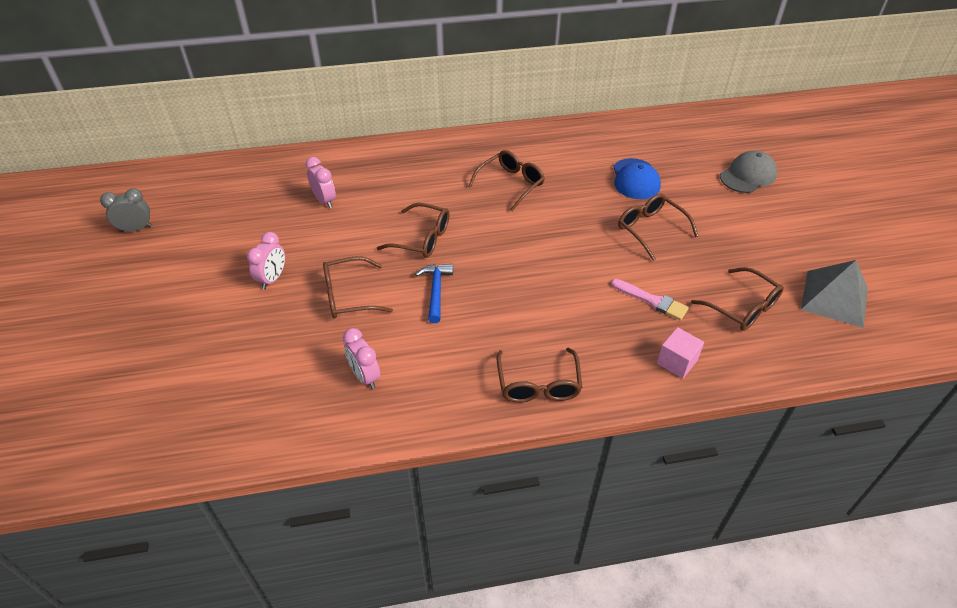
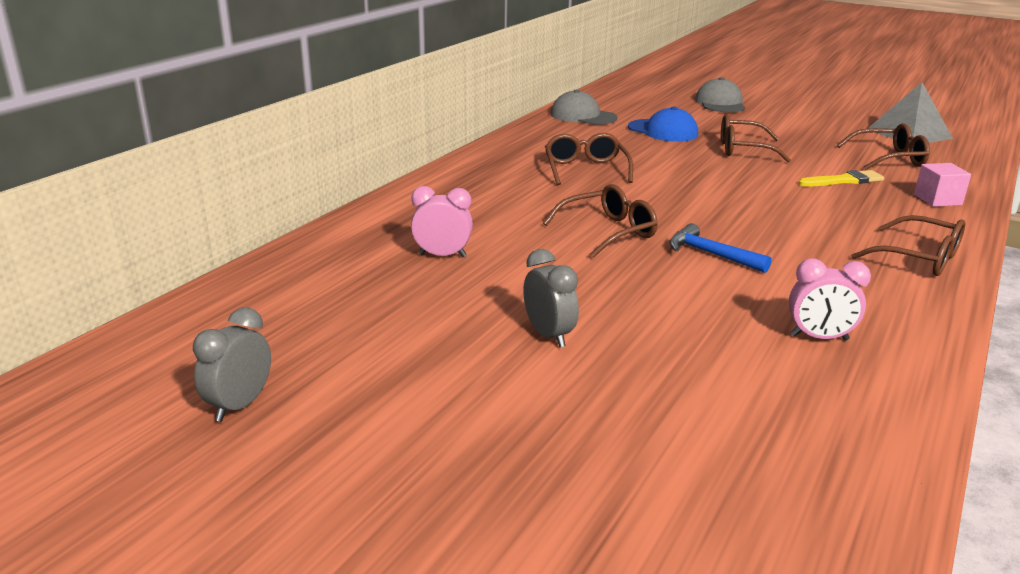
camera: 50 degrees left, 20 degrees down
pink clock [247,232,285,289] -> grey clock [523,249,579,347]
brown glasses [323,256,393,319] -> none
pink brush [611,279,689,320] -> yellow brush [798,170,884,187]
none -> grey cap [551,89,618,125]

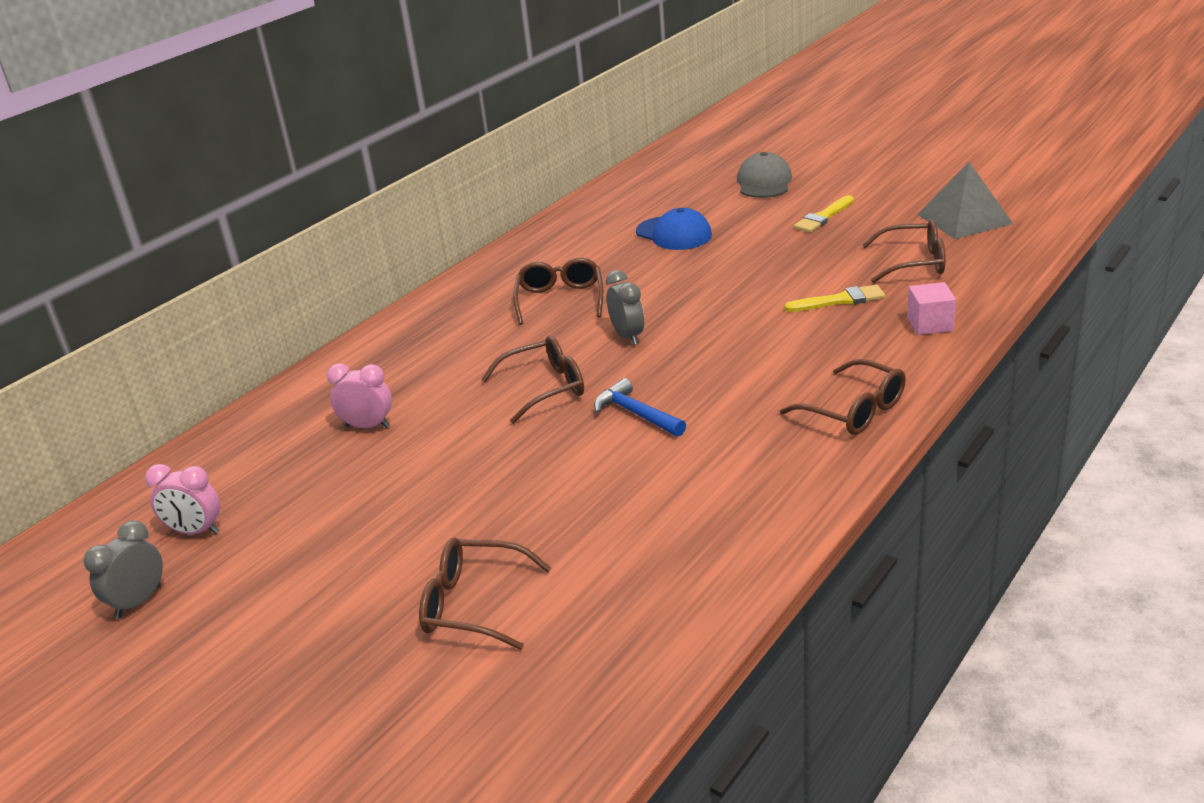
camera: 10 degrees right, 5 degrees up
grey clock [523,249,579,347] -> grey clock moved to [606,270,644,345]
grey cap [551,89,618,125] -> none
brown glasses [721,114,791,163] -> brown glasses moved to [419,538,551,650]
pink clock [789,258,871,340] -> pink clock moved to [145,464,220,535]
none -> yellow brush [794,195,854,233]

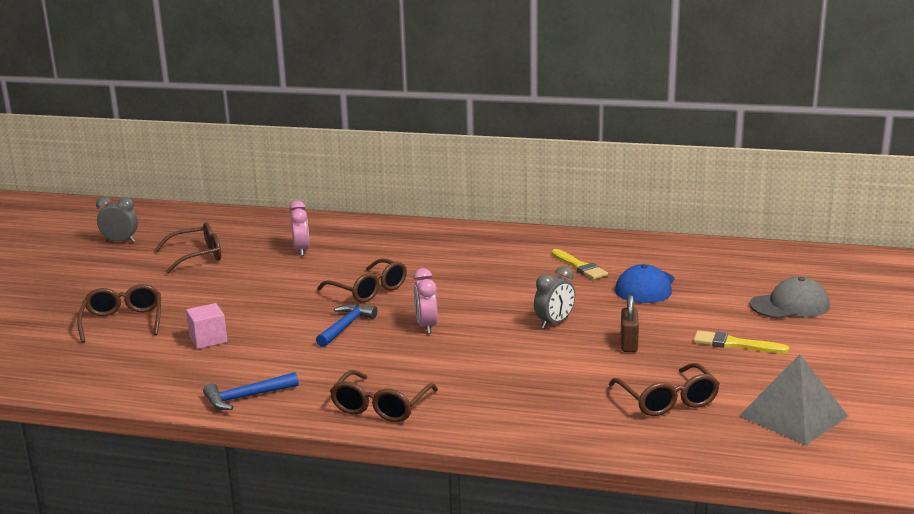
camera: 65 degrees right, 10 degrees down
pink clock [145,464,220,535] -> pink clock moved to [413,268,438,334]
brown glasses [513,258,603,325] -> brown glasses moved to [155,222,221,274]
grey clock [606,270,644,345] -> grey clock moved to [534,266,575,329]
yellow brush [784,285,885,312] -> yellow brush moved to [551,249,608,280]
pink cube [907,282,956,335] -> pink cube moved to [186,303,227,349]
none -> blue hammer [203,372,299,410]
none -> brown padlock [621,295,639,352]

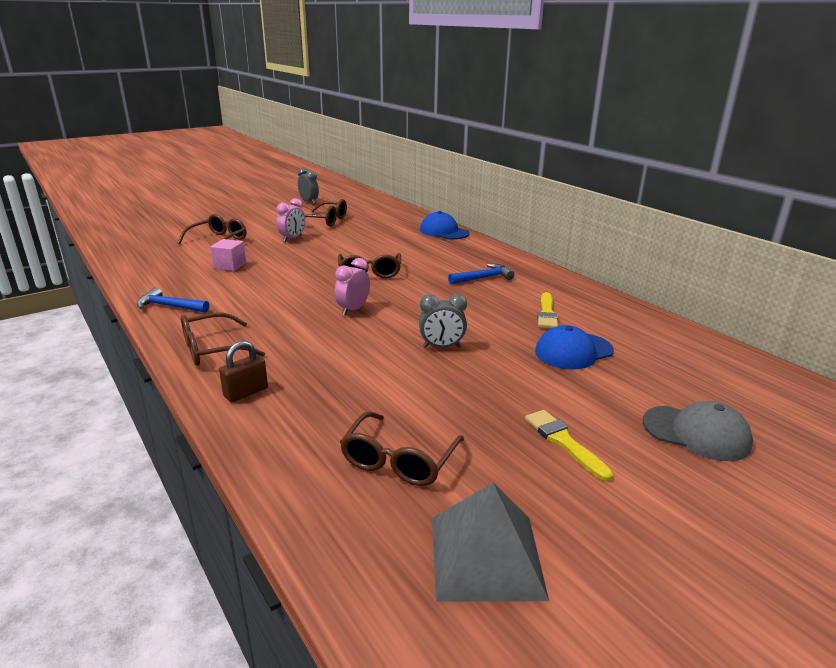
camera: 40 degrees right, 5 degrees up
pink clock [289,200,310,256] -> pink clock moved to [276,198,305,242]
blue hammer [316,304,377,347] -> blue hammer moved to [448,264,514,285]
brown padlock [621,295,639,352] -> brown padlock moved to [219,341,268,402]
none -> blue cap [420,211,469,239]

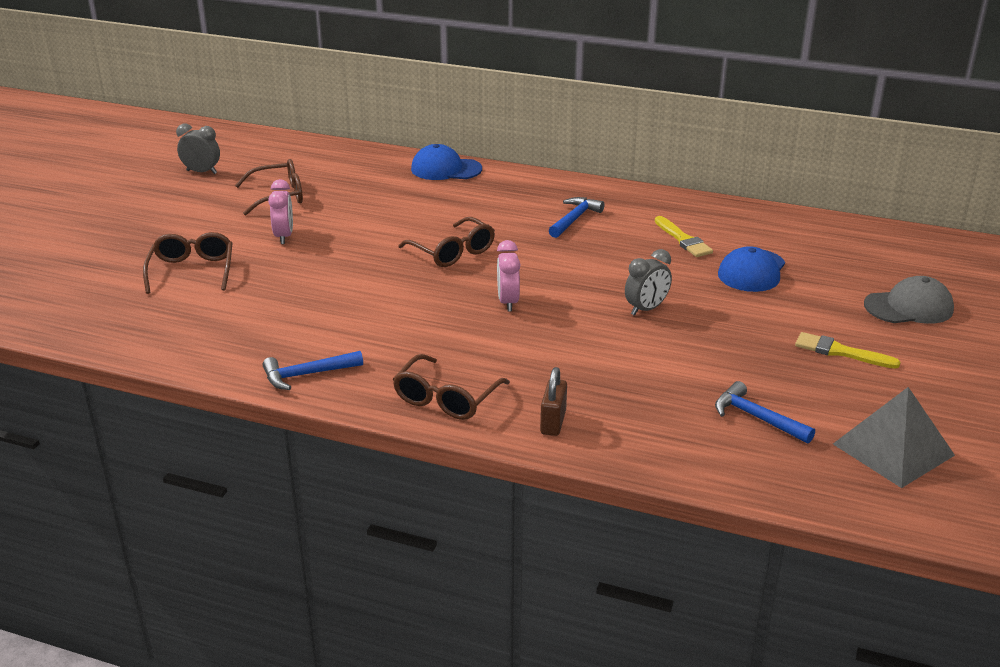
camera: 35 degrees left, 5 degrees up
pink cube [210,239,246,271] -> none
brown glasses [340,411,464,486] -> blue hammer [715,381,815,444]

